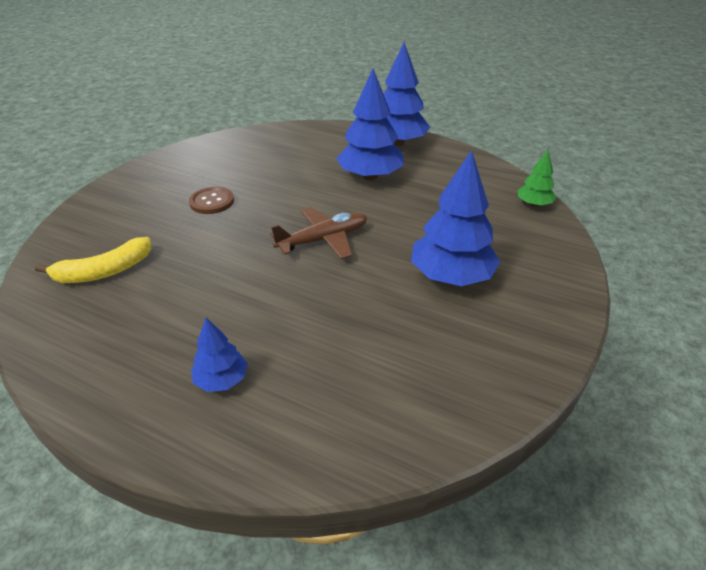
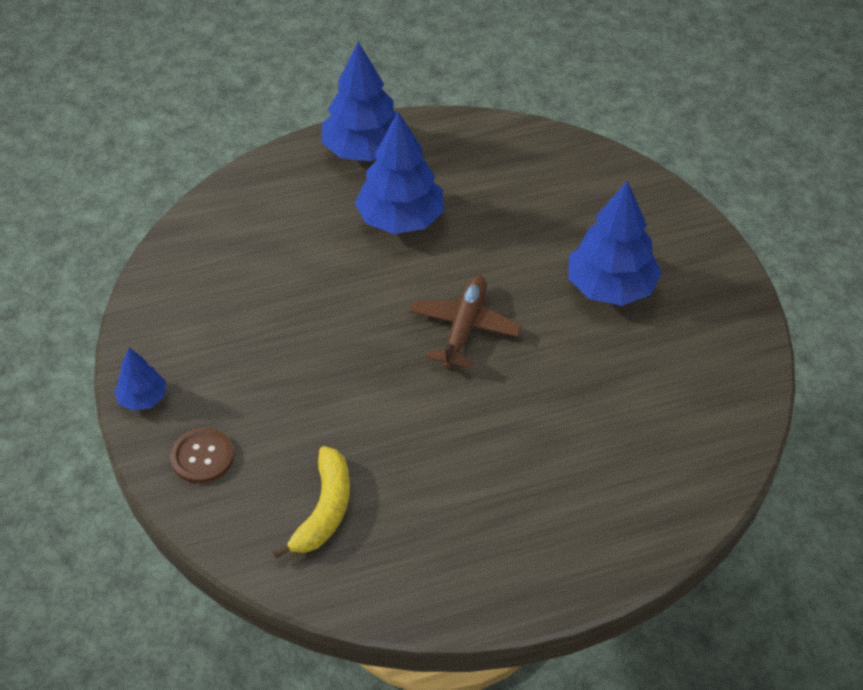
camera: 45 degrees left, 10 degrees up
brown button [189,187,234,214] -> brown button moved to [170,428,234,484]
blue tree [191,318,248,392] -> blue tree moved to [114,347,166,411]
green tree [518,150,556,207] -> none

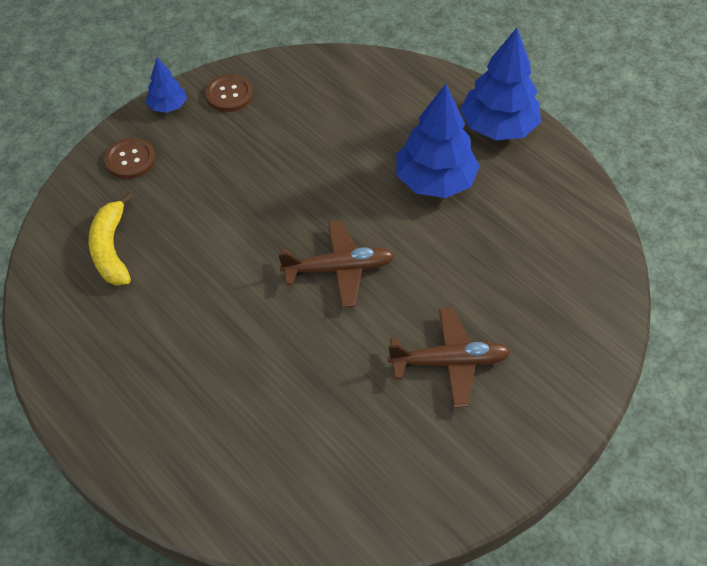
camera: 65 degrees right, 5 degrees up
yellow banana [272,446,350,558] -> yellow banana turned 90 degrees clockwise [89,193,133,285]
blue tree [568,180,662,306] -> brown plane [388,308,511,408]
none -> brown button [205,75,253,112]

